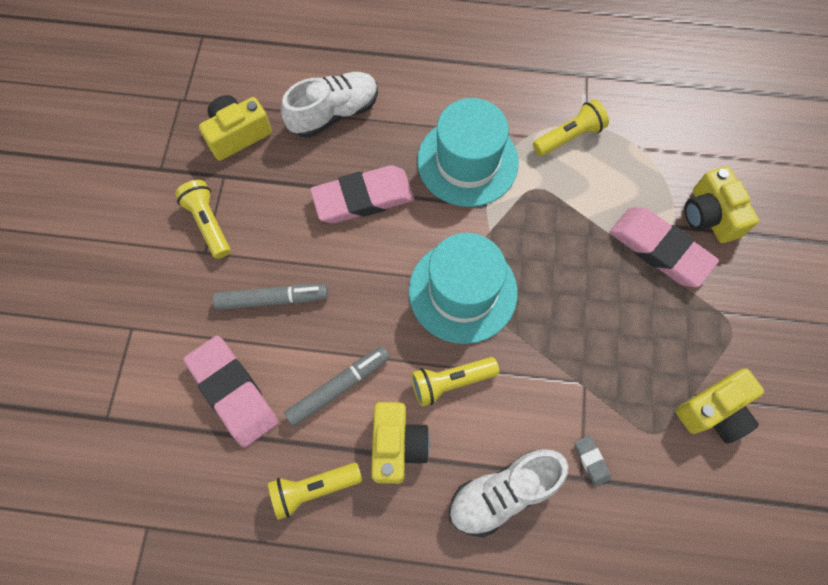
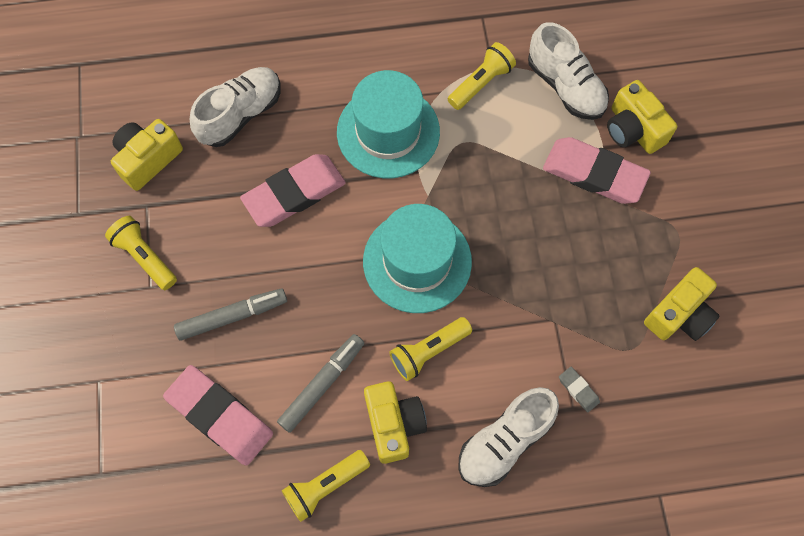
camera: 15 degrees left, 0 degrees up
none -> white shoe [528,22,609,120]

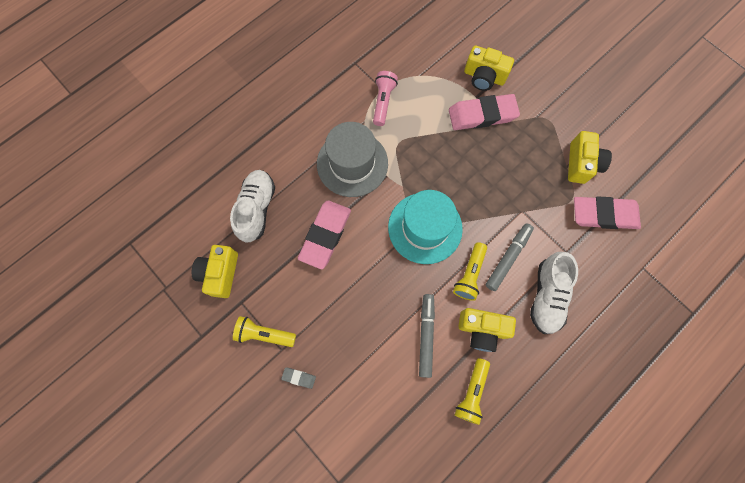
camera: 35 degrees left, 5 degrees up
pink eraser [163,365,273,466] -> pink eraser moved to [574,196,641,229]
grey marker [174,288,287,341] -> grey marker moved to [486,223,534,291]
turquoise hat [337,70,440,178] -> grey hat [317,122,388,197]
yellow camera [364,381,427,464] -> yellow camera turned 150 degrees clockwise [458,308,516,352]
yellow flashlight [448,42,516,110] -> pink flashlight [373,71,398,126]
white shoe [528,22,609,120] -> none
grey eraser [559,367,600,412] -> grey eraser moved to [281,367,316,389]

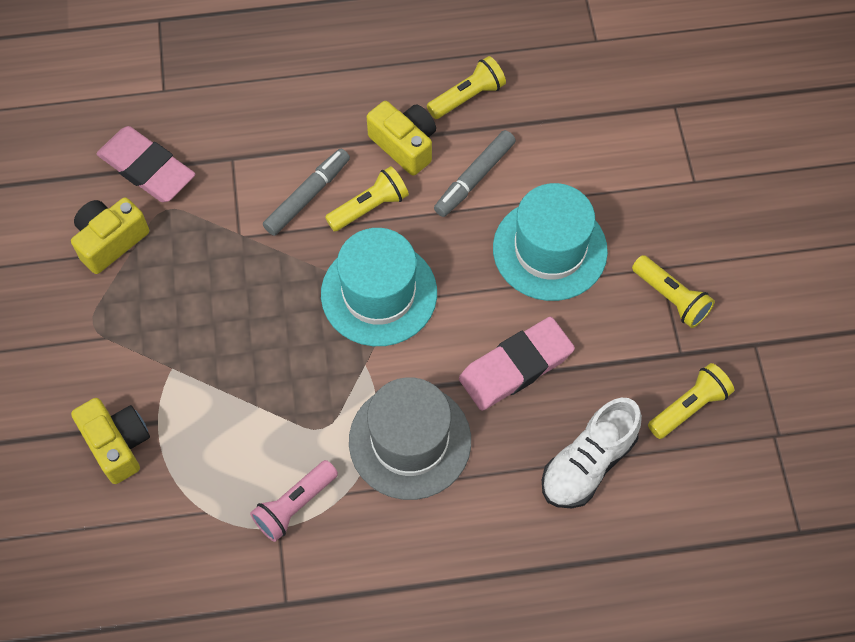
camera: 145 degrees left, 10 degrees down
yellow camera [192,245,238,298] -> yellow flashlight [648,363,734,439]
grey eraser [281,367,316,389] -> none
pink eraser [449,94,520,130] -> none
grey marker [486,223,534,291] -> grey marker turned 150 degrees clockwise [263,149,350,236]
white shoe [530,252,578,334] -> none
none -> turquoise hat [493,183,608,301]

